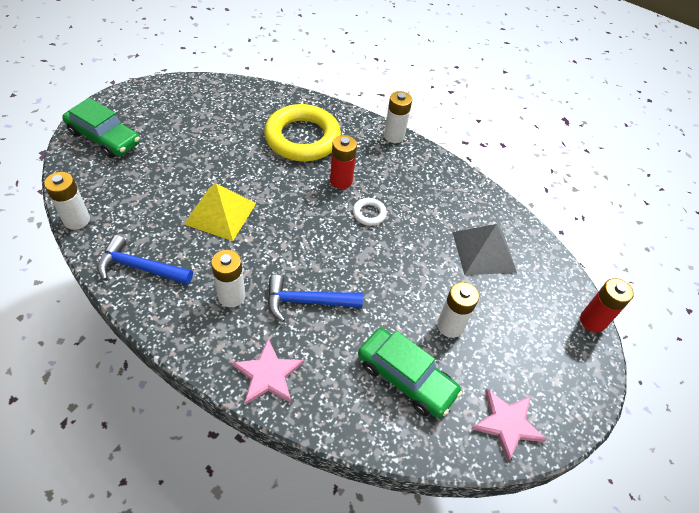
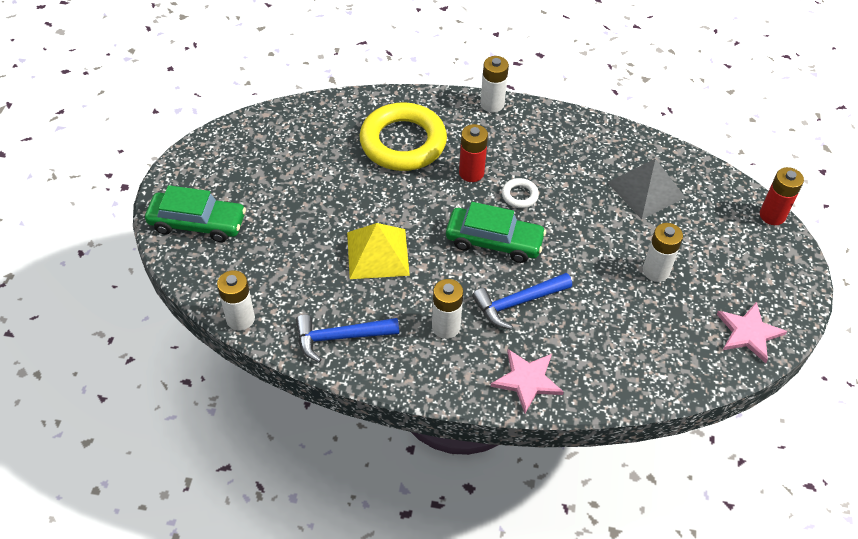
camera: 20 degrees left, 0 degrees up
green car [358,328,462,418] -> green car moved to [446,202,546,263]

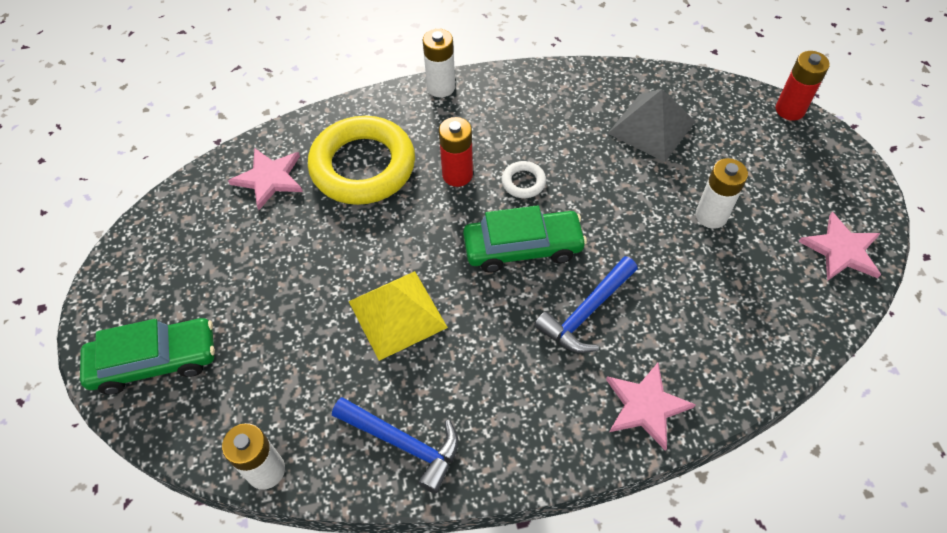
camera: 20 degrees left, 5 degrees up
blue hammer [296,314,399,363] -> blue hammer turned 120 degrees counterclockwise [332,397,459,493]
white battery [432,279,463,339] -> none
none -> pink star [228,148,303,210]

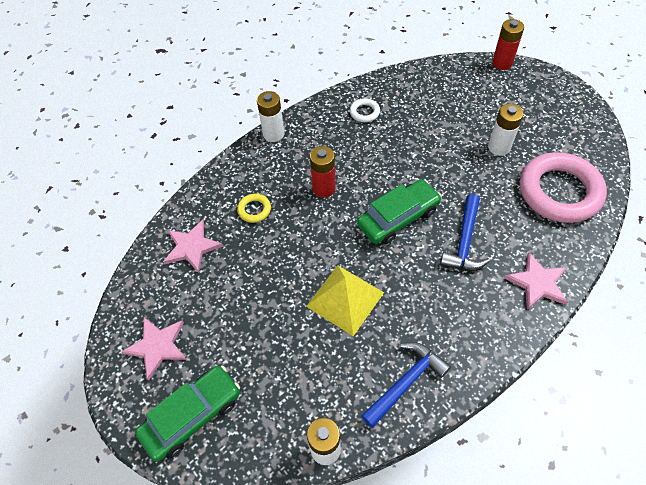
camera: 25 degrees left, 0 degrees up
yellow ring [308,116,415,205] -> yellow ring [237,194,271,223], size x0.41
blue hammer [332,397,459,493] -> blue hammer turned 45 degrees counterclockwise [361,342,451,428]
white ring [502,161,546,198] -> white ring moved to [350,98,380,122]
grey pyramid [608,89,696,162] -> none
pink star [798,212,881,281] -> pink star moved to [121,317,187,380]
none -> pink ring [520,152,607,223]

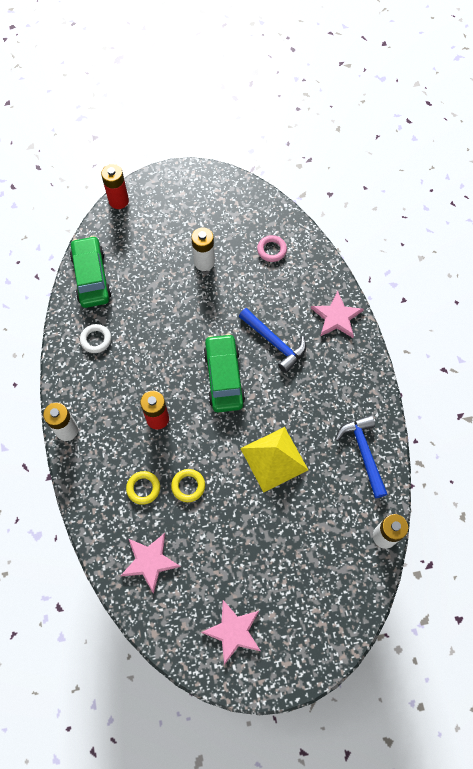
camera: 65 degrees left, 10 degrees up
green car [135,365,240,462] -> green car moved to [70,236,112,308]
pink ring [520,152,607,223] -> pink ring [257,235,287,262], size x0.41
none -> yellow ring [171,469,205,502]

